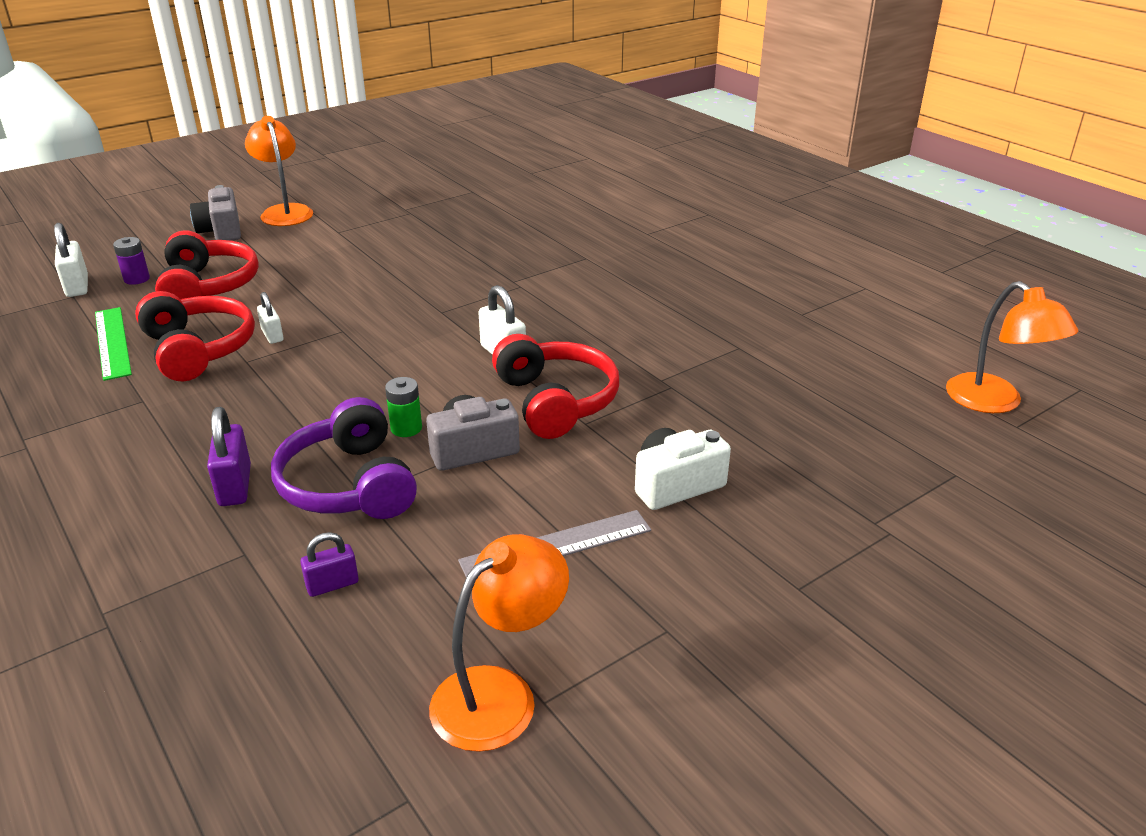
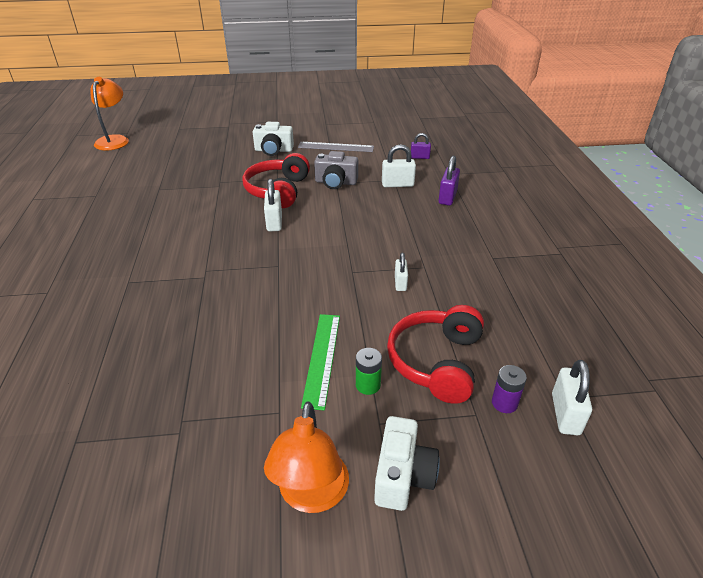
camera: 150 degrees left, 5 degrees up
green ruler [95,307,132,381] -> green ruler moved to [301,314,340,410]
red headphones [135,291,255,381] -> none
grey camera [190,185,241,241] -> white camera [374,416,440,511]
purple headphones [271,397,417,519] -> white padlock [382,144,416,187]
green battery [385,377,422,437] -> green battery moved to [356,348,382,395]
orange lamp [429,534,569,752] -> none

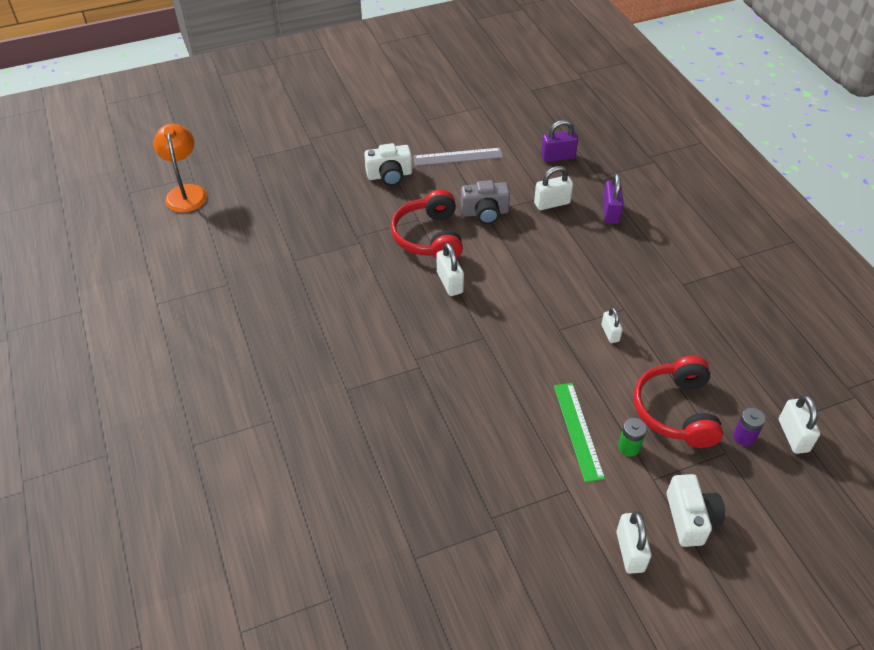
camera: 15 degrees left, 10 degrees up
orange lamp [264,401,349,513] -> white padlock [616,511,651,574]
purple padlock [411,133,431,159] -> purple padlock [541,120,578,162], size x1.53

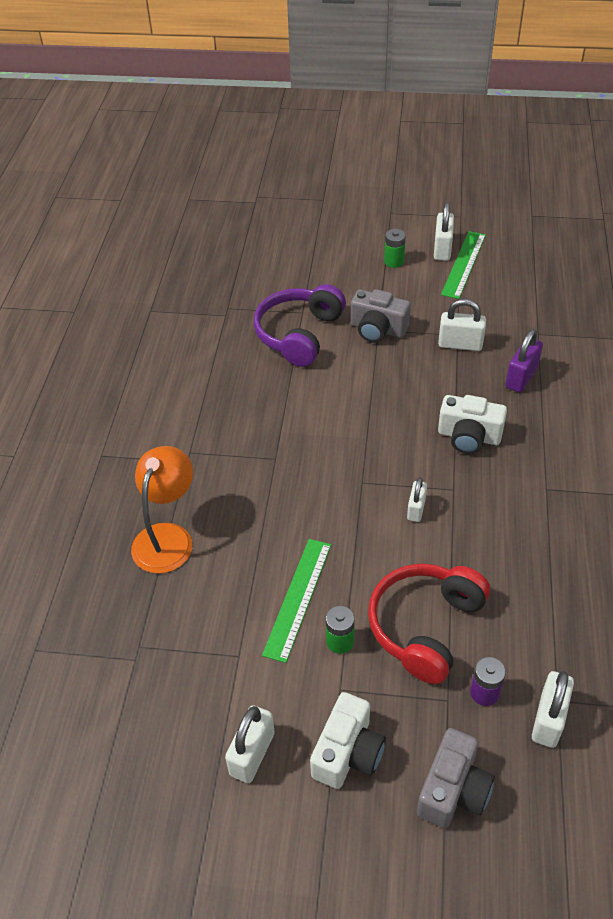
camera: 30 degrees right, 0 degrees up
orange lamp [154,124,207,213] -> orange lamp moved to [131,446,193,574]
white camera [364,143,412,186] -> white camera moved to [438,395,507,454]
red headphones [391,189,463,260] -> purple headphones [254,284,346,367]
grey ruler [413,148,503,166] -> green battery [384,229,406,268]
white padlock [437,243,464,296] -> white padlock moved to [434,202,454,261]
purple padlock [541,120,578,162] -> none
none -> grey camera [417,728,495,828]
none -> green ruler [441,231,486,299]

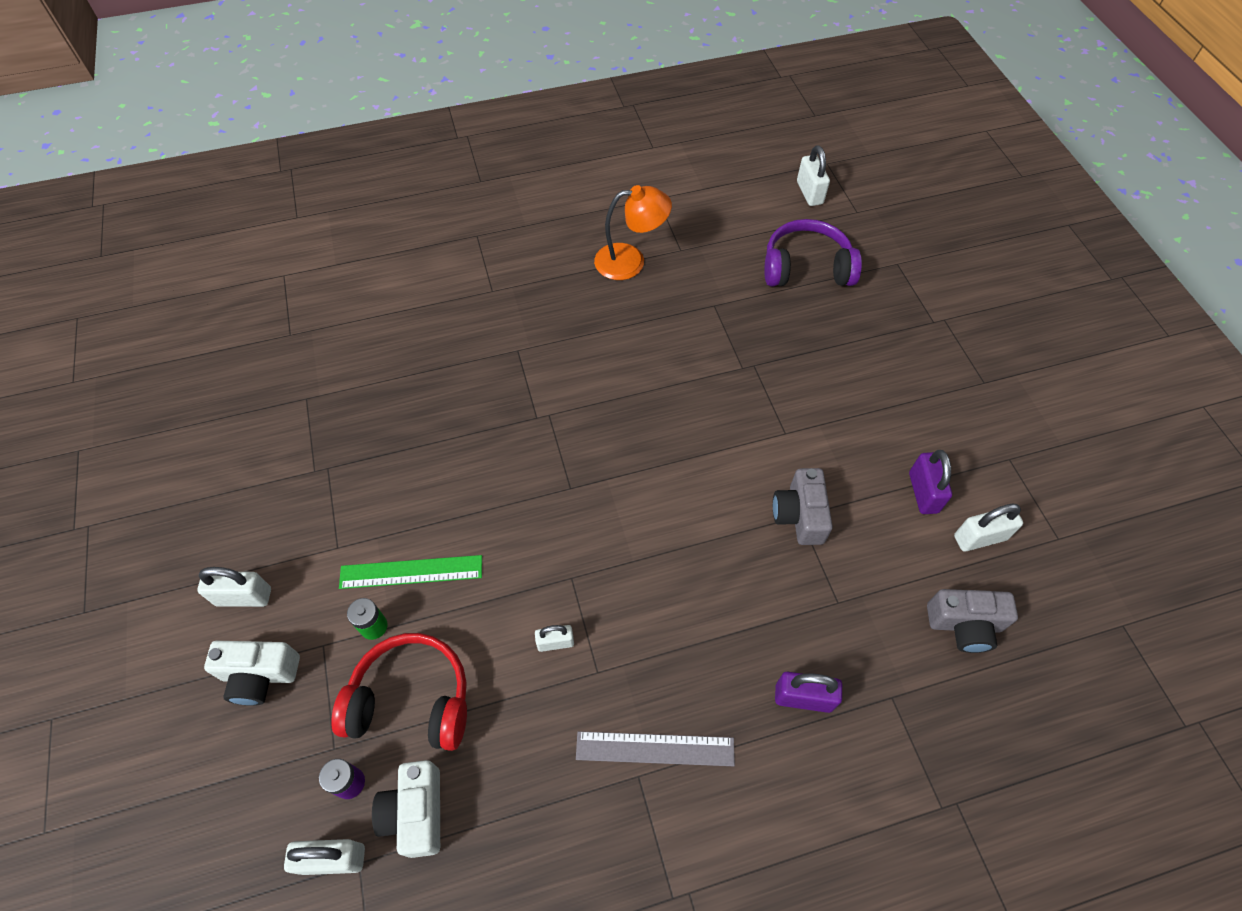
camera: 65 degrees right, 10 degrees up
orange lamp [131,446,193,574] -> orange lamp moved to [594,185,672,280]
purple headphones [254,284,346,367] -> purple headphones moved to [764,219,862,286]
green battery [384,229,406,268] -> purple padlock [909,450,952,514]
grey camera [417,728,495,828] -> grey camera moved to [927,589,1018,653]
white padlock [438,299,486,351] -> white padlock moved to [797,145,830,206]
white camera [438,395,507,454] -> white camera moved to [372,760,440,858]
green ruler [441,231,486,299] -> none
none -> grey ruler [576,731,735,766]

